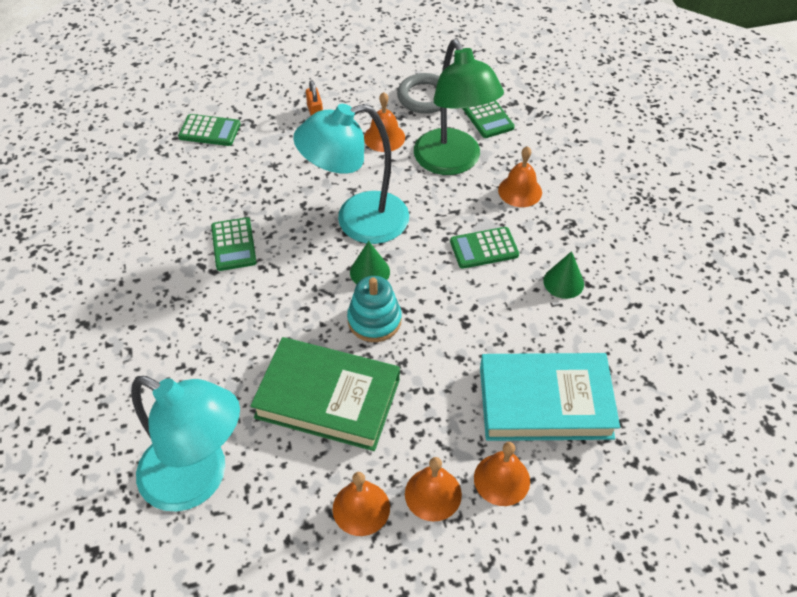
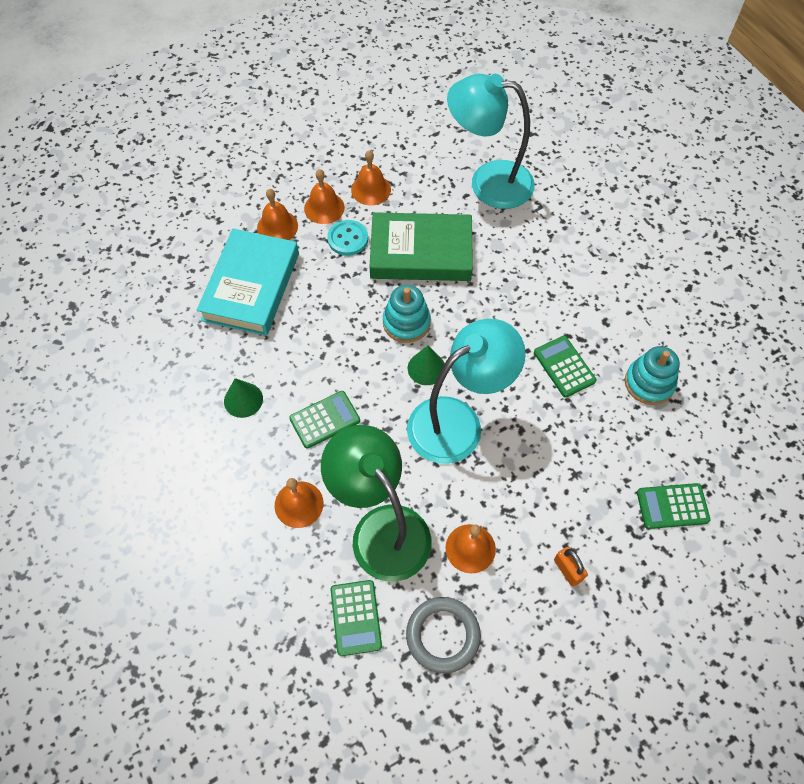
camera: 165 degrees right, 10 degrees up
green calculator [462,100,515,138] -> green calculator turned 150 degrees counterclockwise [331,580,382,656]
turquoise book [480,353,620,441] -> turquoise book turned 60 degrees counterclockwise [197,228,299,336]
none -> turquoise button [327,220,368,256]
none -> turquoise stacking toy [625,346,680,405]

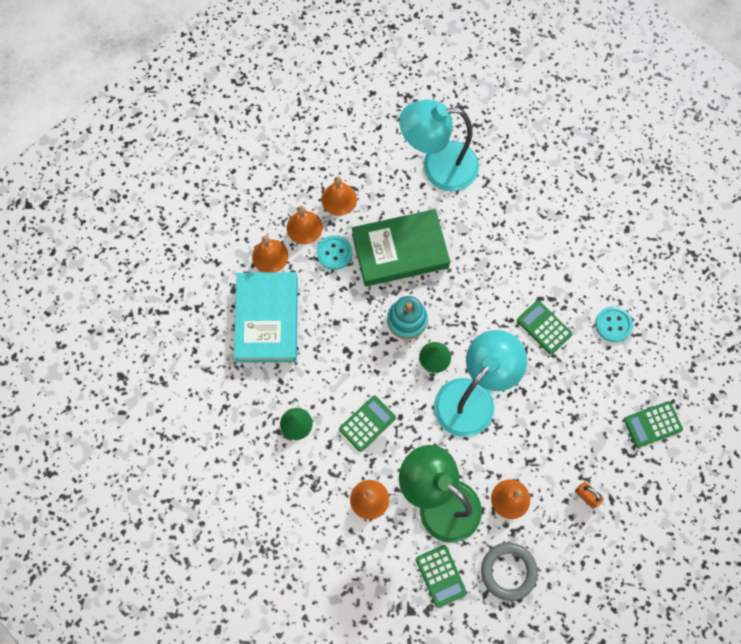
camera: 15 degrees left, 10 degrees up
turquoise stacking toy [625,346,680,405] -> turquoise button [595,306,633,342]

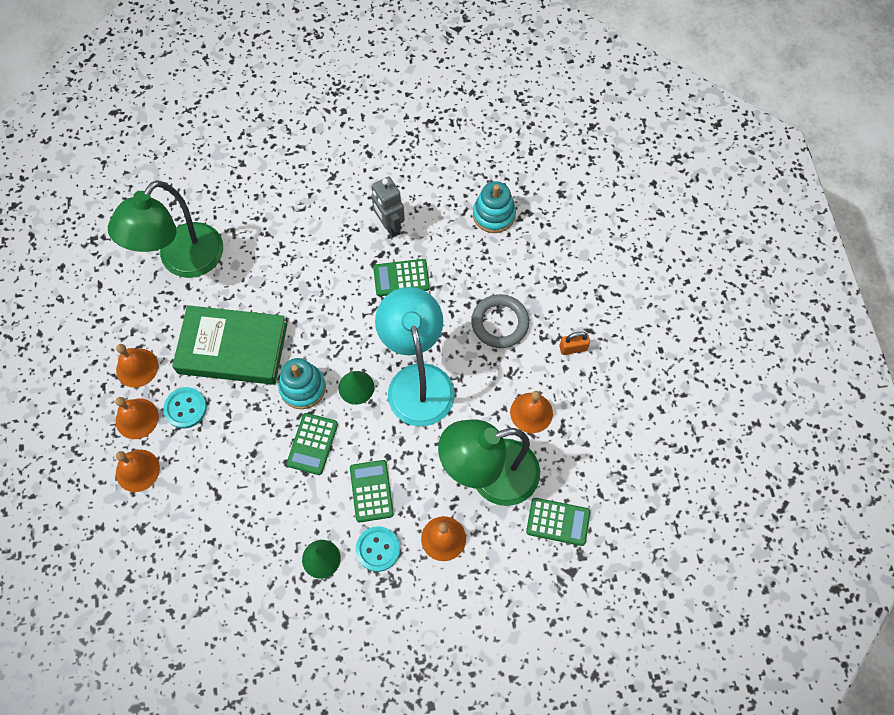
camera: 55 degrees left, 5 degrees down
turquoise book [234,272,298,363] -> none
green book [352,209,450,287] -> green book turned 75 degrees clockwise [172,305,287,385]
turquoise lamp [399,100,479,192] -> green lamp [108,180,223,278]
grey ring [481,542,538,601] -> grey ring moved to [471,294,529,348]
turquoise button [595,306,633,342] -> turquoise button moved to [356,526,400,572]
green calculator [624,401,683,448] -> green calculator moved to [286,413,338,475]
none -> grey robot [371,176,405,238]
none -> turquoise stacking toy [473,181,516,233]

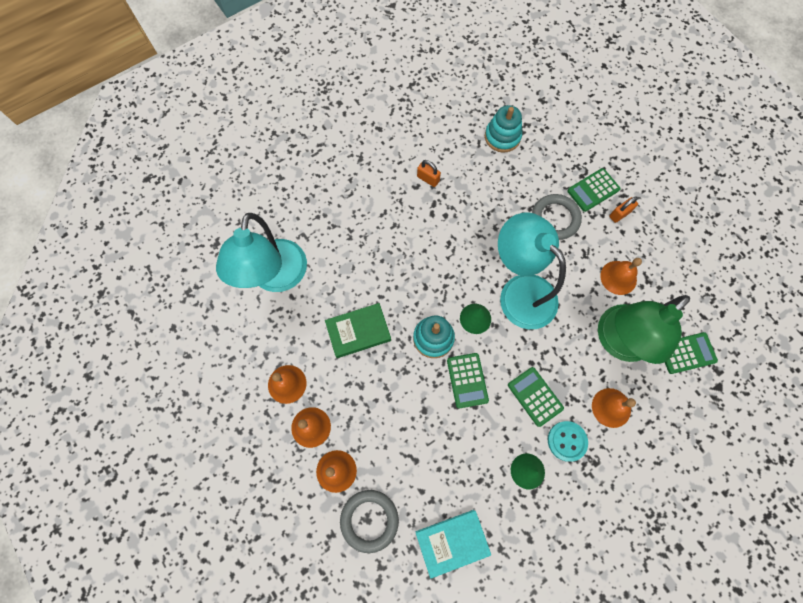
camera: 25 degrees left, 5 degrees up
green lamp [108,180,223,278] -> turquoise lamp [216,213,307,292]
turquoise button [163,387,207,428] -> none
green book [172,305,287,385] -> green book [325,303,391,358], size x0.64
grey robot [371,176,405,238] -> orange padlock [417,160,441,187]
green calculator [373,259,430,296] -> green calculator moved to [567,168,620,212]
none -> grey ring [340,490,399,553]
none -> turquoise book [415,510,491,578]

